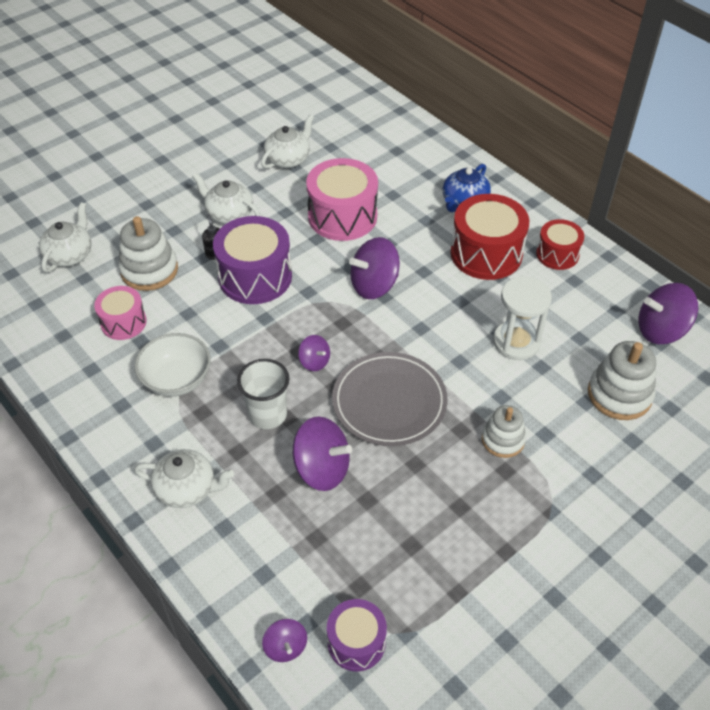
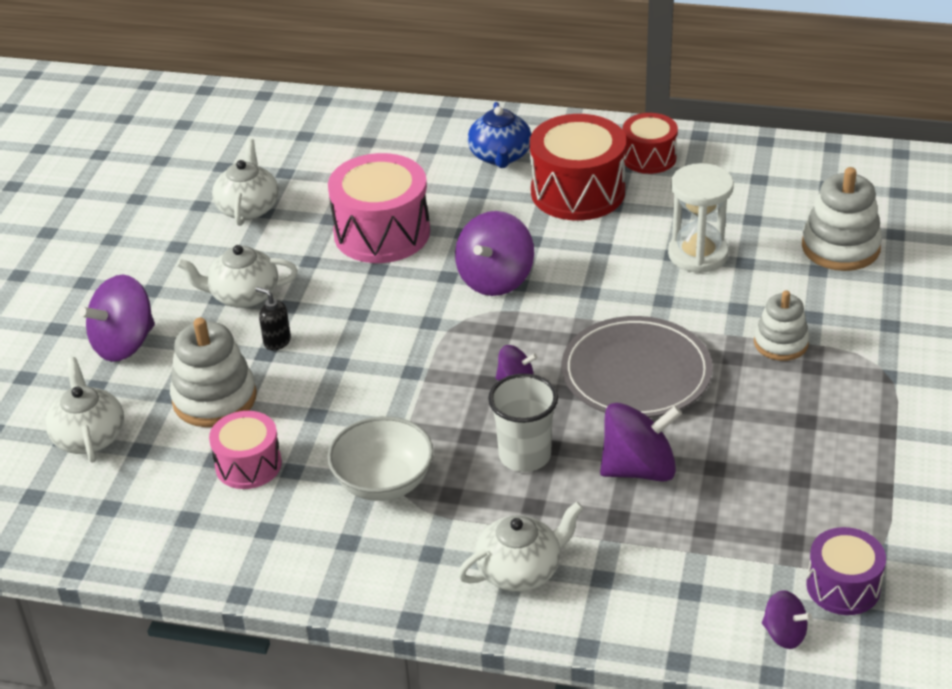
camera: 35 degrees left, 10 degrees down
purple drum [213,216,292,304] -> none
purple spinning top [638,283,698,344] -> purple spinning top moved to [79,275,155,362]

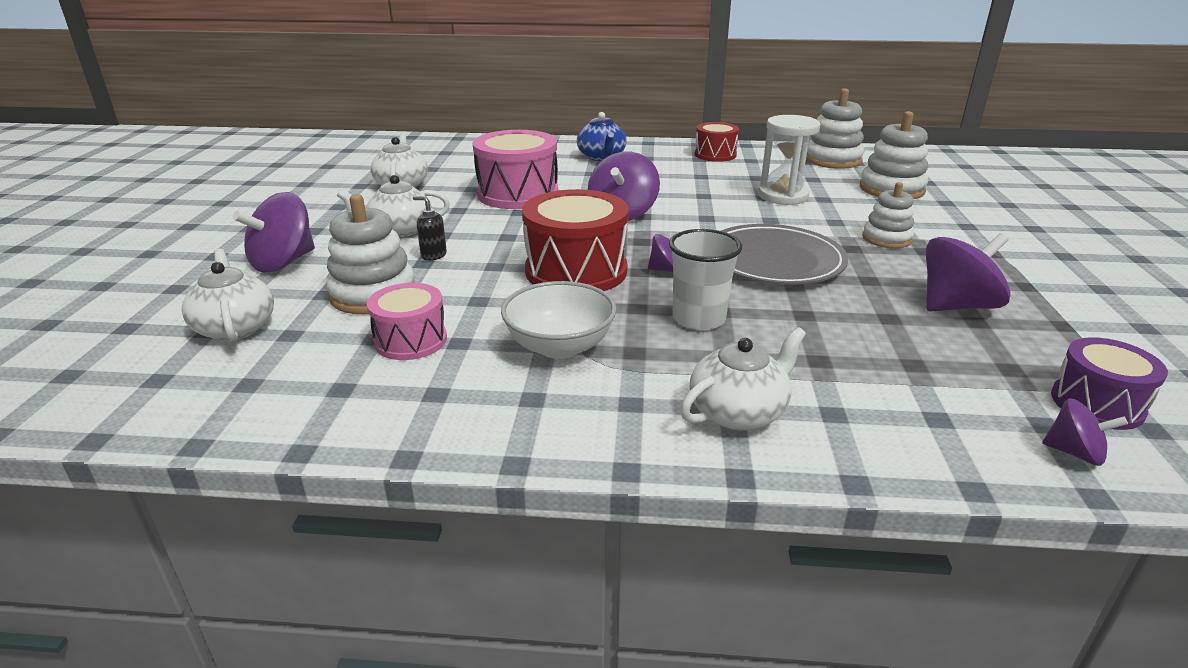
camera: 10 degrees left, 10 degrees down
red drum [530,114,626,221] -> red drum moved to [522,189,629,291]
purple spinning top [600,403,682,481] -> purple spinning top moved to [926,233,1011,312]
none -> white stacking toy [806,88,864,169]

